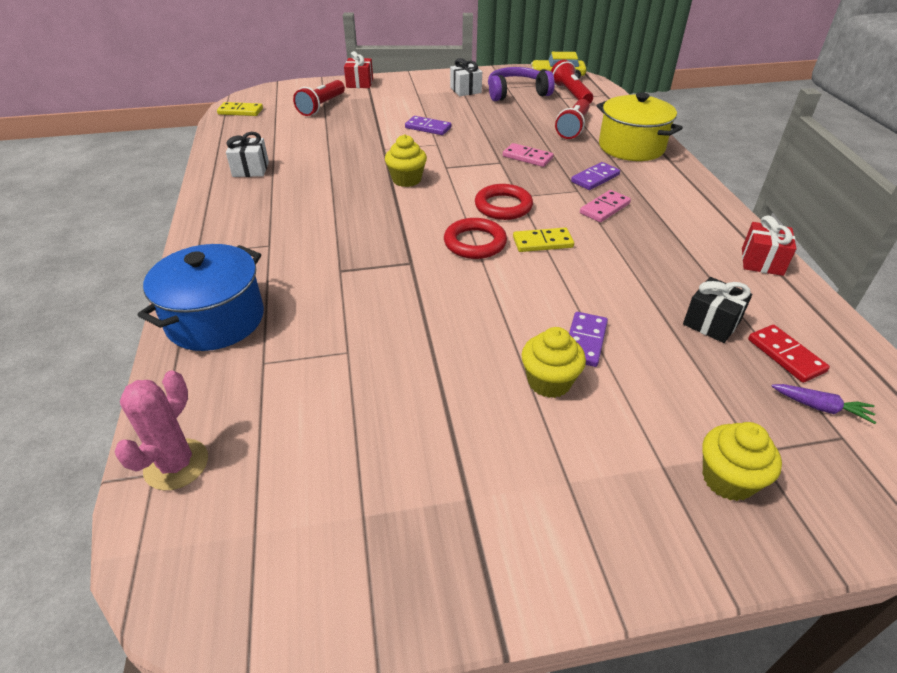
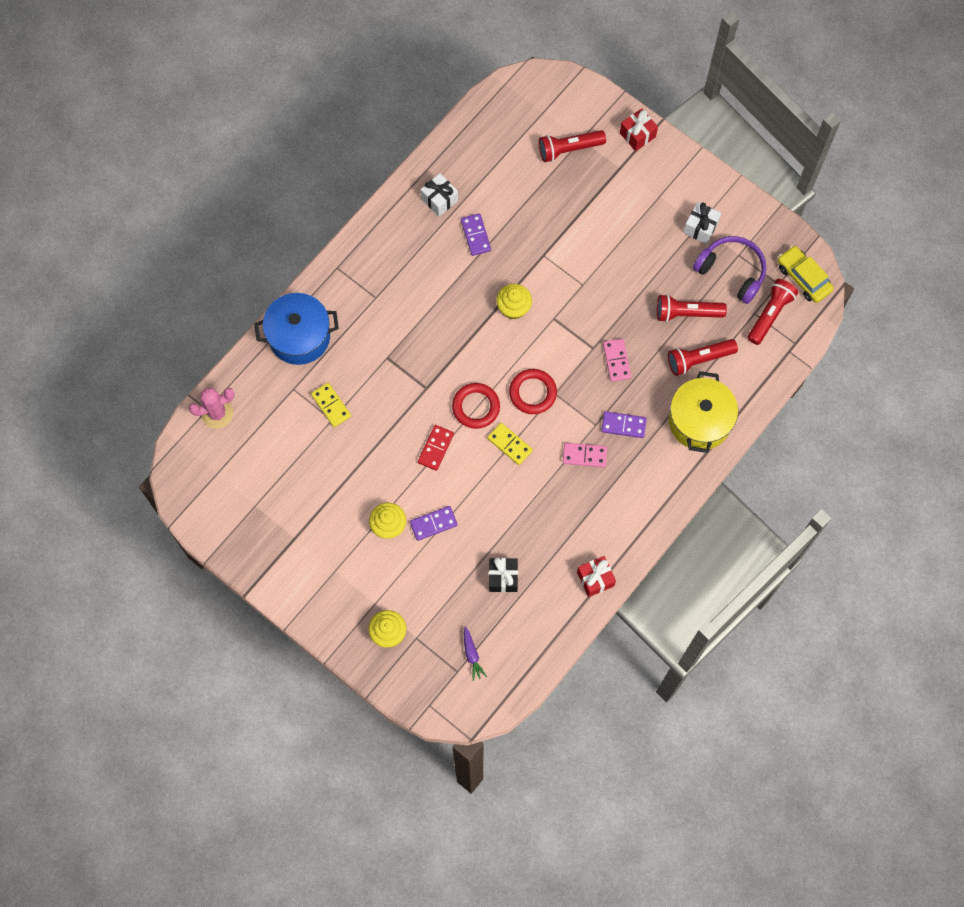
camera: 50 degrees right, 30 degrees up
yellow domino [217,102,263,116] -> yellow domino moved to [311,383,351,427]
purple domino [405,116,452,135] -> purple domino moved to [461,213,491,256]
red domino [748,325,830,383] -> red domino moved to [418,425,454,471]
none -> red flashlight [657,294,727,322]

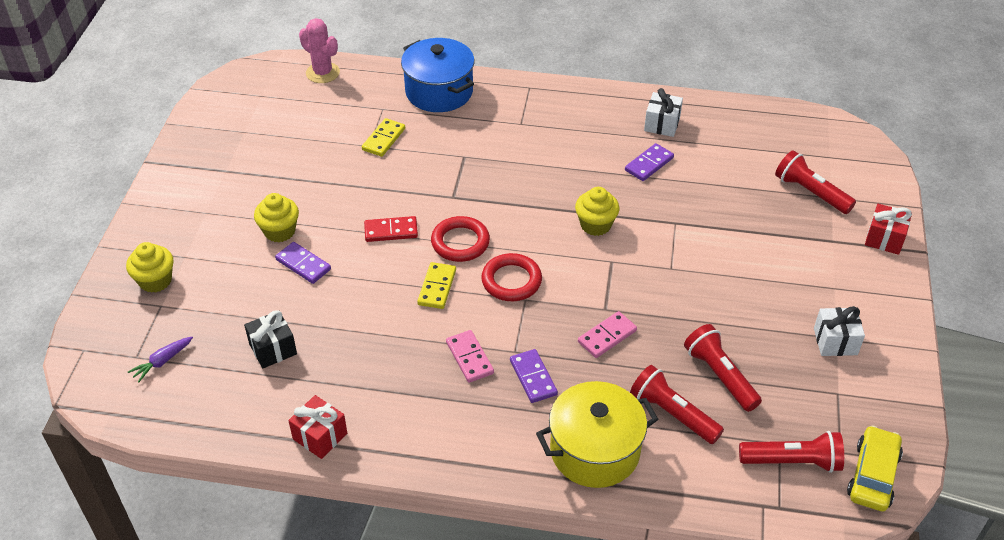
camera: 60 degrees right, 25 degrees down
purple headphones [693,236,766,304] -> none

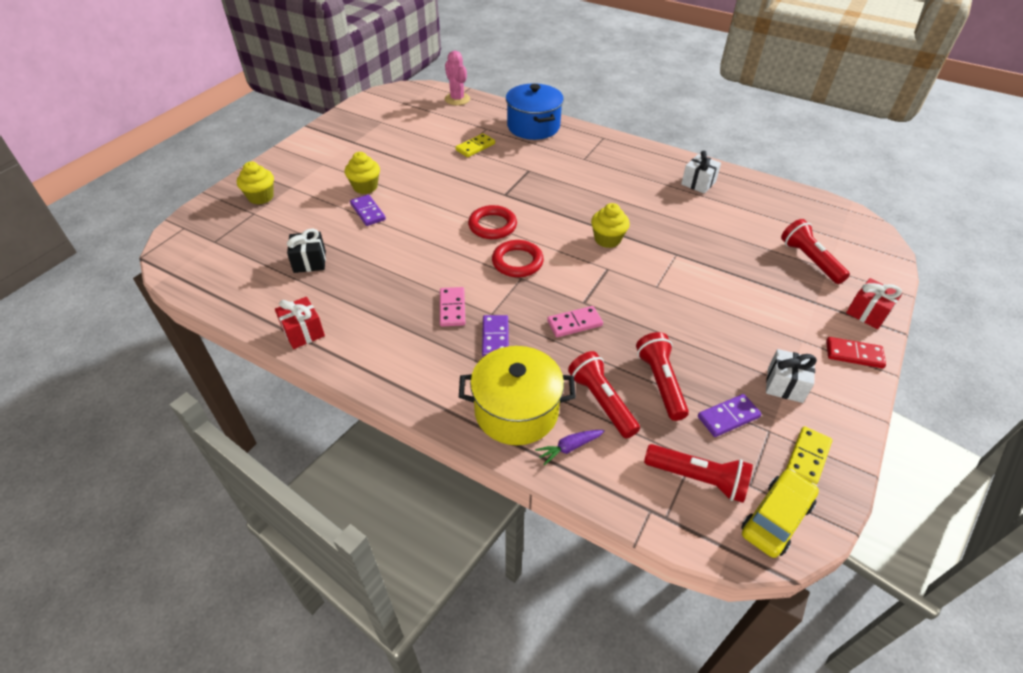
camera: 20 degrees right, 0 degrees up
purple carrot [128,337,193,383] -> purple carrot moved to [535,430,605,465]
red domino [364,216,418,242] -> red domino moved to [826,337,886,368]
yellow domino [417,262,456,309] -> yellow domino moved to [786,426,832,485]
purple domino [625,143,674,181] -> purple domino moved to [698,394,762,437]

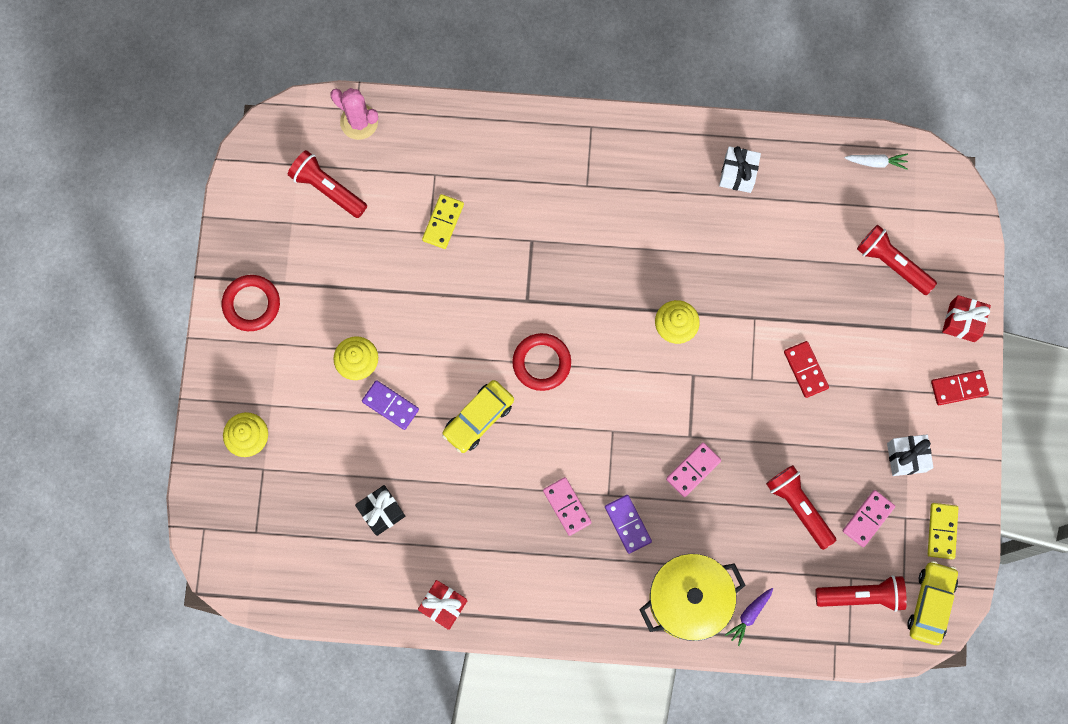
camera: 25 degrees left, 30 degrees up
red ring [492,240,544,277] -> red ring moved to [222,275,280,331]
blue pot [506,84,564,140] -> none
red flashlight [568,351,640,438] -> red flashlight moved to [288,150,367,218]
purple domino [698,394,762,437] -> pink domino [843,490,895,547]
none -> yellow car [442,380,514,453]
none -> red domino [784,341,829,398]
none -> white carrot [845,154,908,170]

